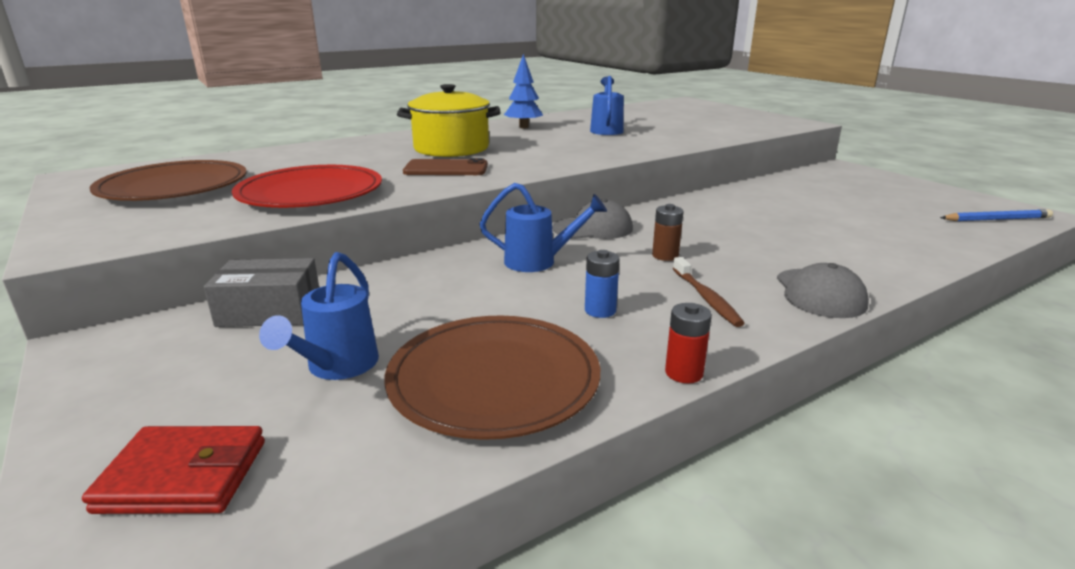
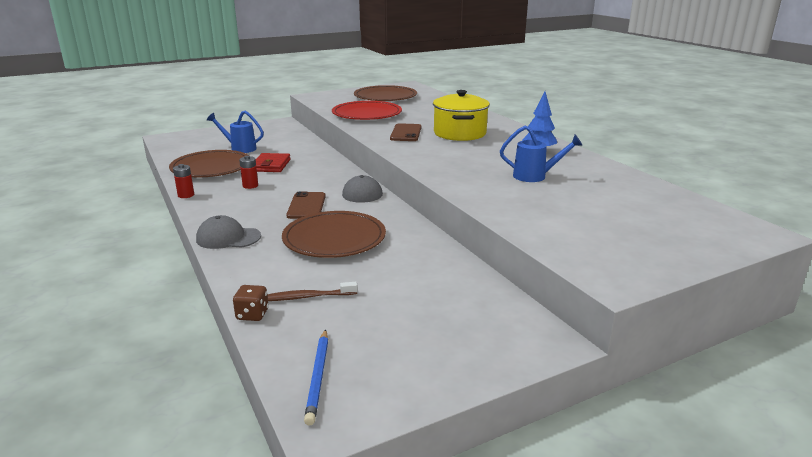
camera: 95 degrees right, 0 degrees up
red wallet [82,426,265,514] -> red wallet moved to [256,153,291,172]
grey box [204,258,319,327] -> none
blue watering can [480,183,607,272] -> none
blue battery [585,250,620,318] -> red battery [239,155,258,189]
brown battery [652,204,684,261] -> brown phone [286,191,326,219]
brown toothbrush [673,257,745,327] -> brown toothbrush moved to [267,282,358,301]
none -> brown dice [233,285,269,321]
none -> brown plate [282,211,386,258]

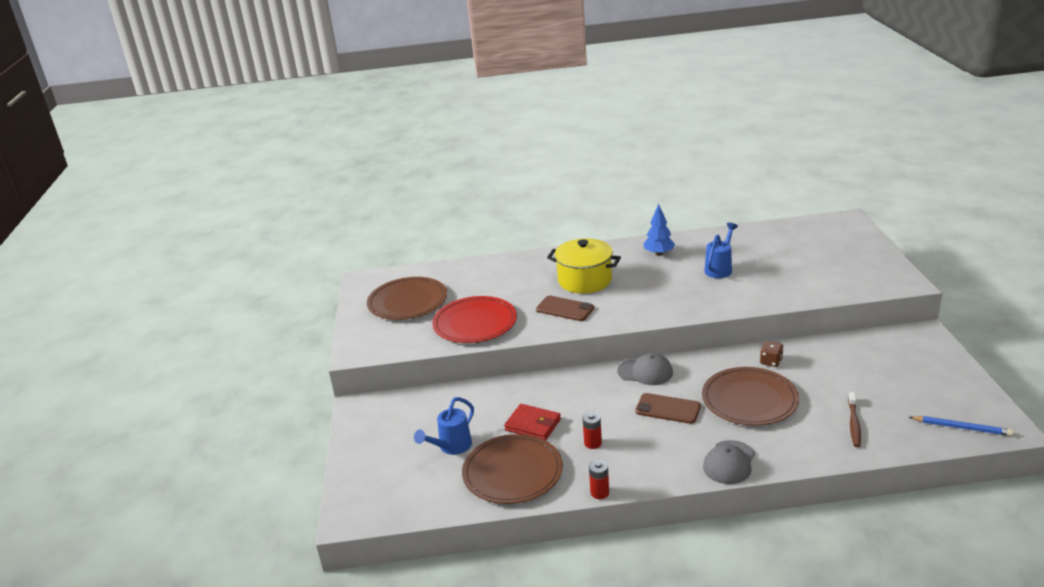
camera: 65 degrees left, 5 degrees up
brown dice [233,285,269,321] -> brown dice moved to [760,341,784,367]

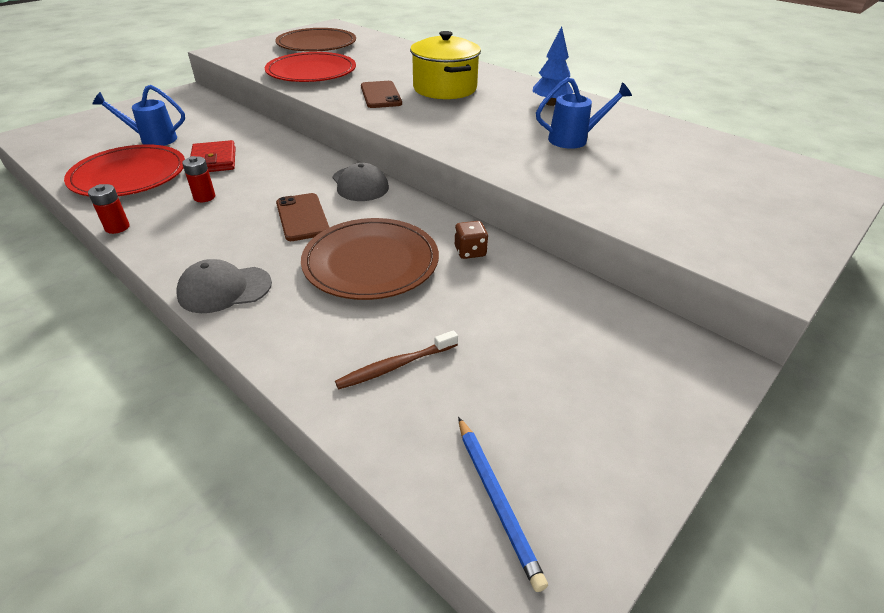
camera: 45 degrees right, 10 degrees up
brown plate [462,434,563,504] -> red plate [64,144,185,196]

